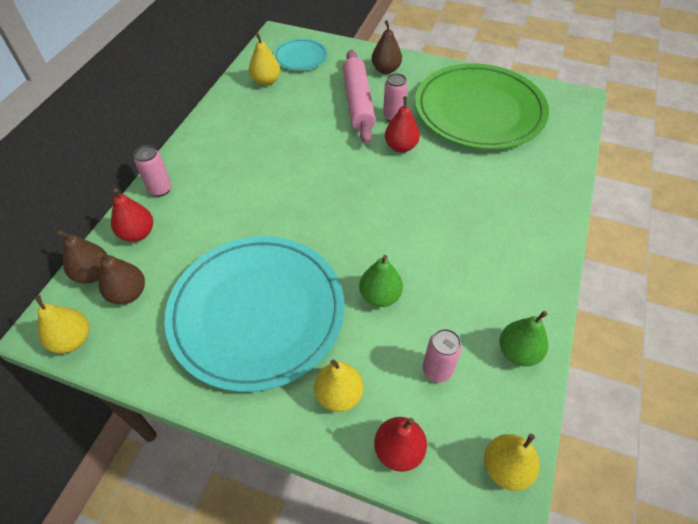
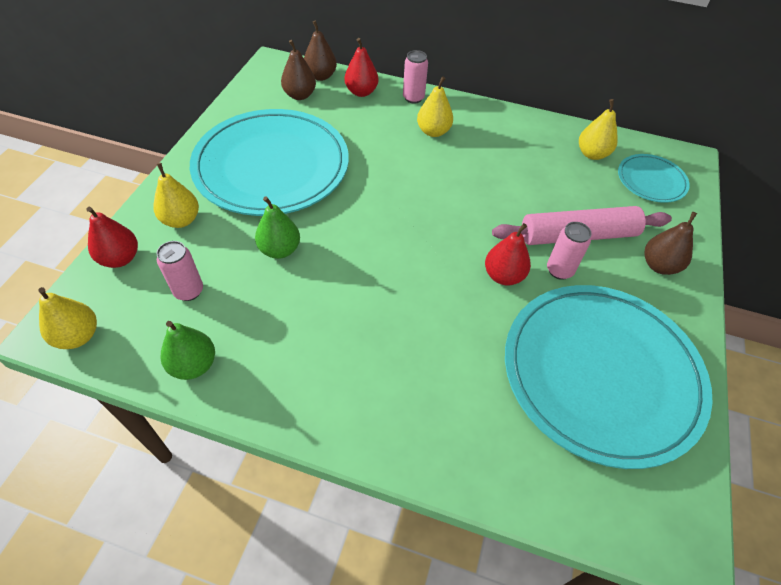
camera: 85 degrees right, 0 degrees up
yellow pear [35,295,89,354] -> yellow pear moved to [417,76,453,137]
green plate [415,63,549,150] -> turquoise plate [505,285,713,469]

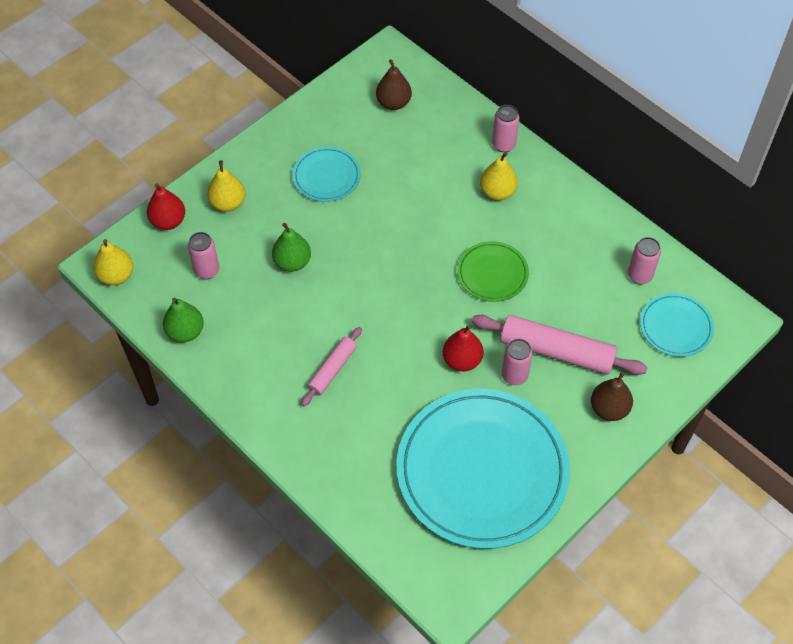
camera: 30 degrees right, 5 degrees up
turquoise plate [190,109,349,216] -> turquoise plate [293,147,361,202], size x0.46
brown pear [304,21,337,81] -> none
red pear [344,38,379,97] -> none
yellow pear [579,99,618,160] -> pink can [628,237,661,284]
none -> pink rolling pin [301,327,362,406]
none -> green plate [457,241,529,302]

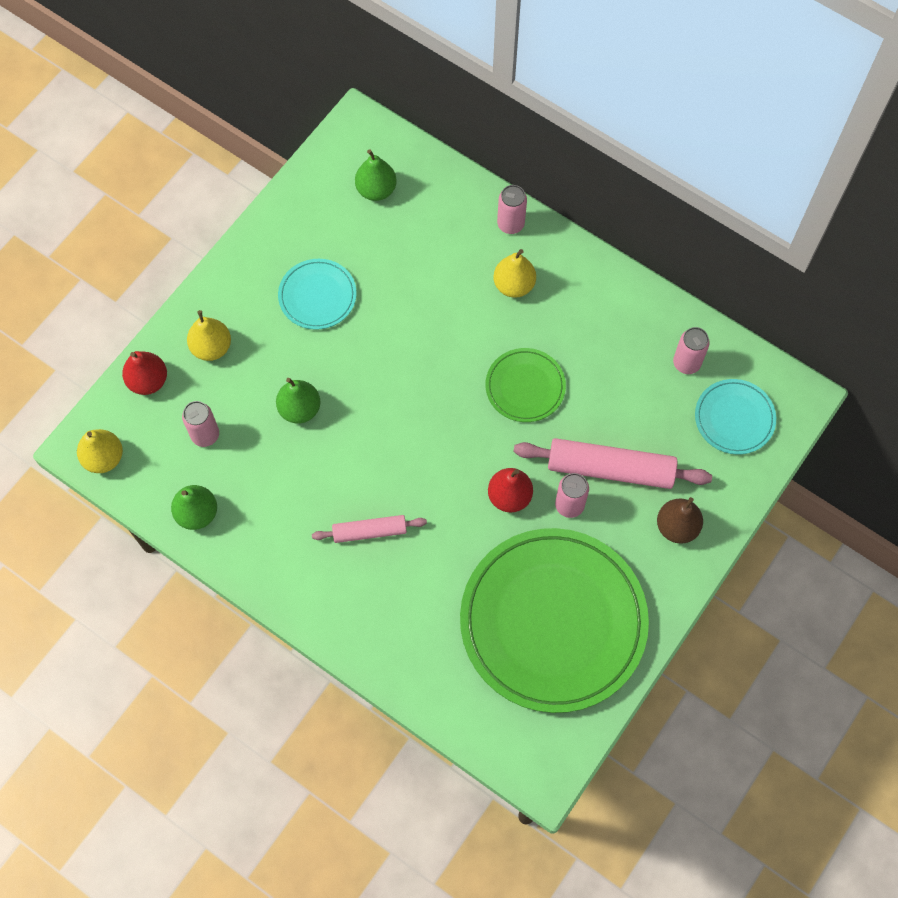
camera: 10 degrees left, 10 degrees up
pink rolling pin [301,327,362,406] -> pink rolling pin turned 60 degrees clockwise [312,515,427,543]
brown pear [376,59,412,110] -> green pear [355,149,397,201]
turquoise plate [397,389,570,549] -> green plate [460,528,649,713]

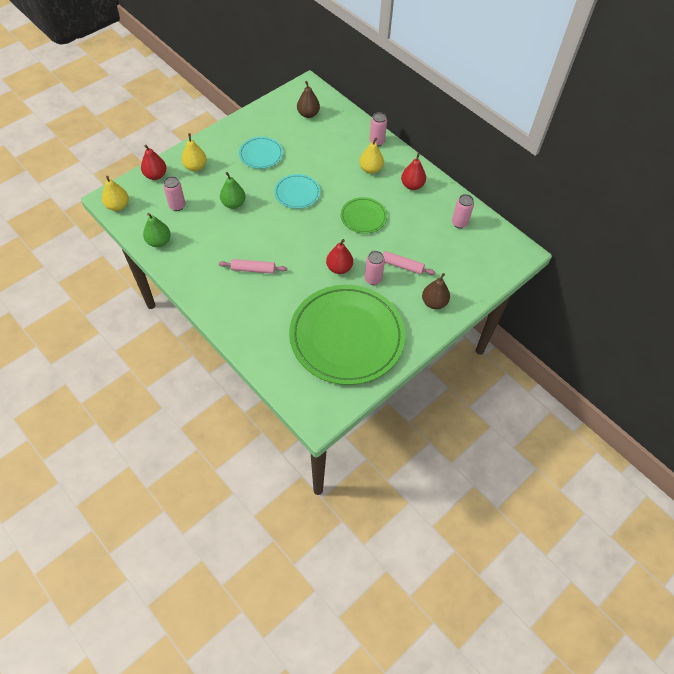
camera: 10 degrees right, 10 degrees down
green pear [355,149,397,201] -> brown pear [297,81,320,118]
pink rolling pin [513,438,712,489] -> pink rolling pin [371,251,436,275], size x0.57
turquoise plate [695,379,776,455] -> turquoise plate moved to [274,174,320,209]
none -> red pear [401,153,426,190]

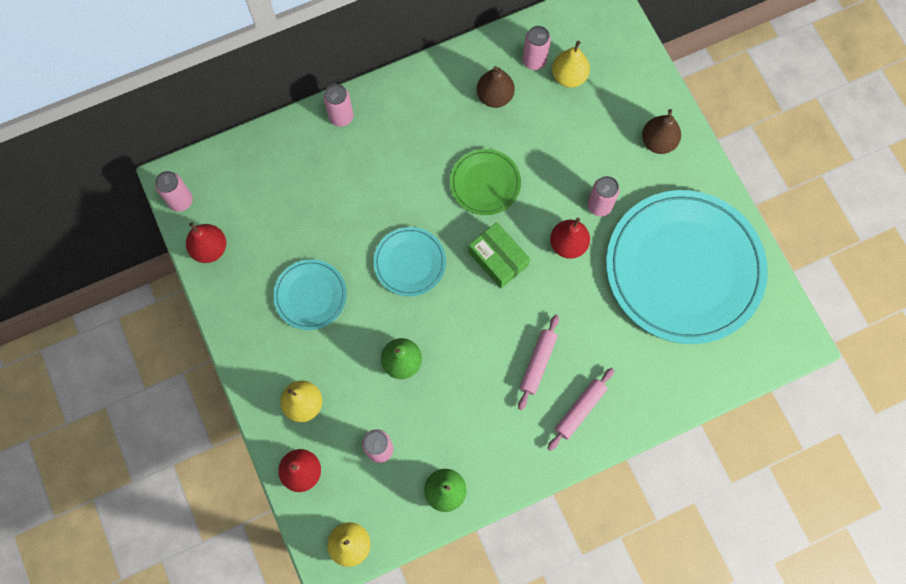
camera: 70 degrees left, 15 degrees up
green plate [289,285,405,385] -> turquoise plate [606,190,768,344]
brown pear [297,81,320,118] -> brown pear moved to [477,66,515,108]
yellow pear [359,138,384,174] -> yellow pear moved to [552,41,590,88]
pink rolling pin [371,251,436,275] -> pink rolling pin moved to [548,368,614,451]
red pear [401,153,426,190] -> red pear moved to [186,223,226,263]
none -> pink can [155,171,193,212]
none -> green box [468,222,530,288]

